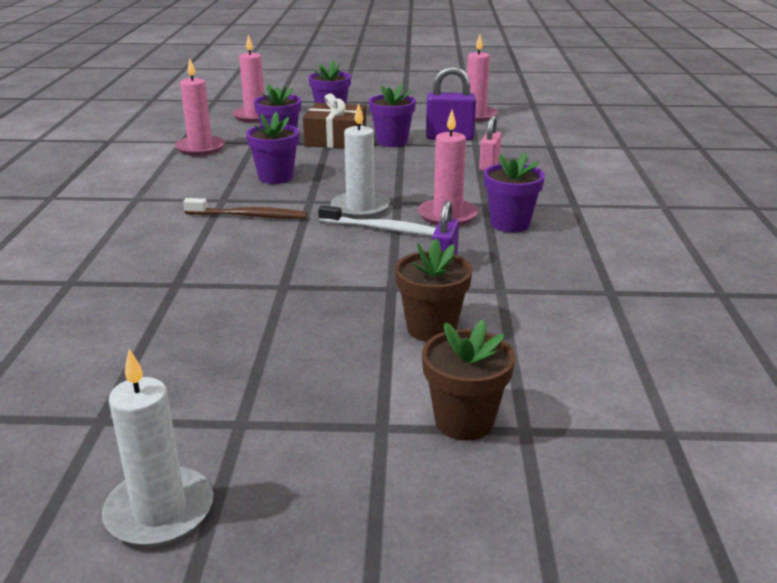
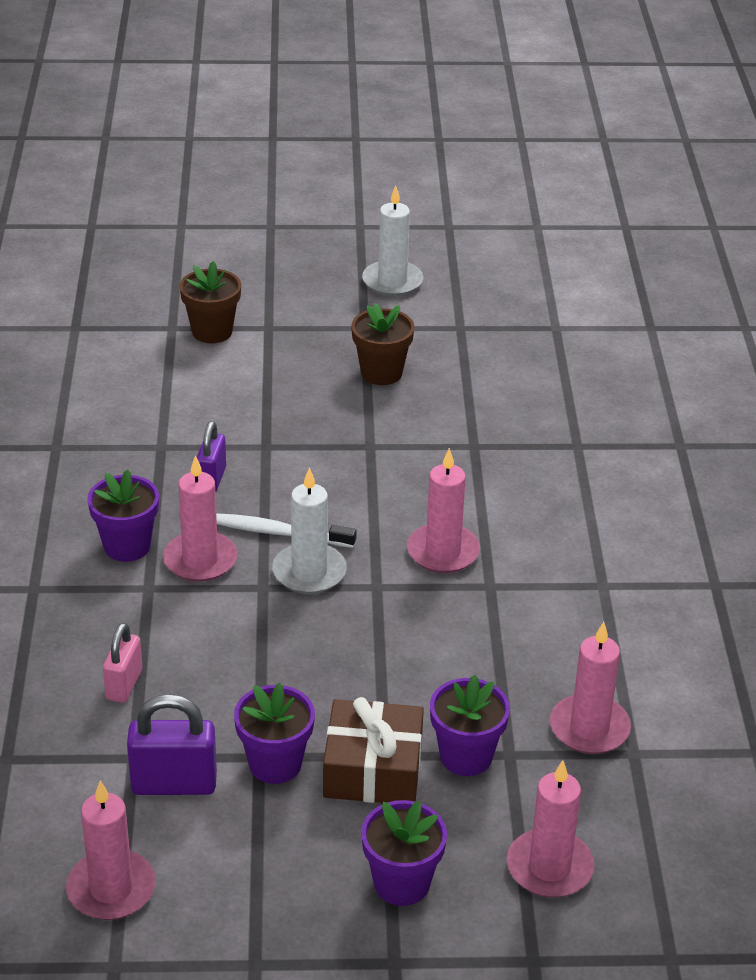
camera: 175 degrees right, 10 degrees up
brown toothbrush [183,198,307,219] -> pink candle [407,448,480,573]
purple flower pot [246,112,299,184] -> none
brown flower pot [395,238,473,342] -> brown flower pot moved to [351,303,415,385]

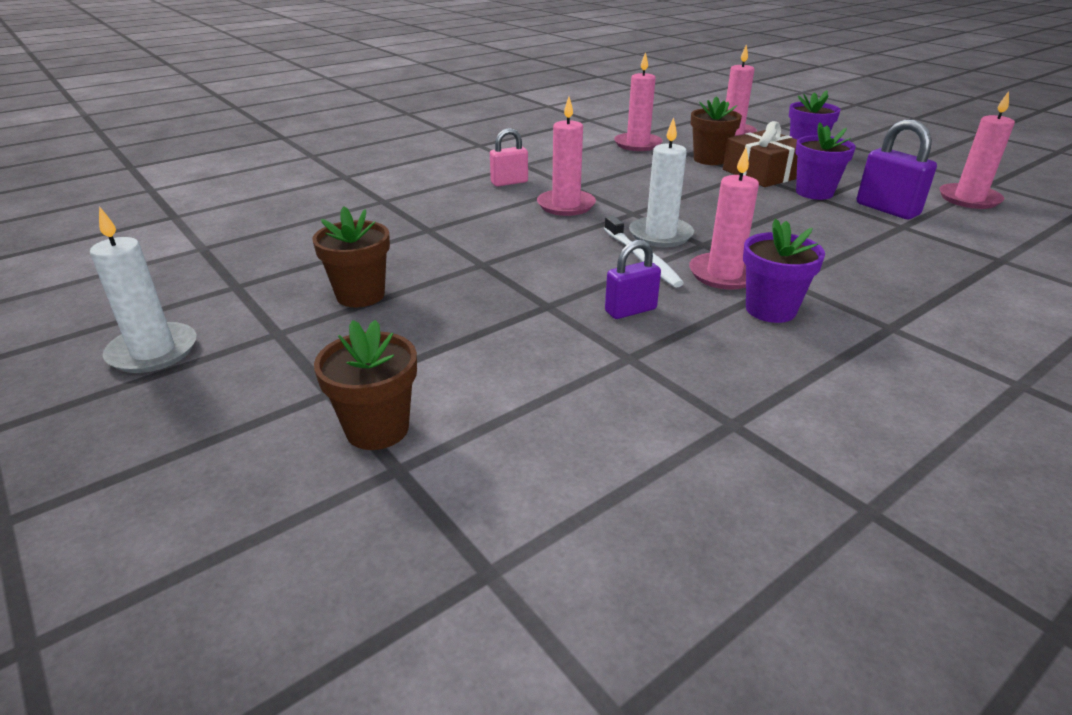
camera: 125 degrees left, 5 degrees down
pink padlock [103,623,142,703] -> pink padlock moved to [490,128,528,186]
purple flower pot [430,675,510,776] -> brown flower pot [691,96,742,165]

